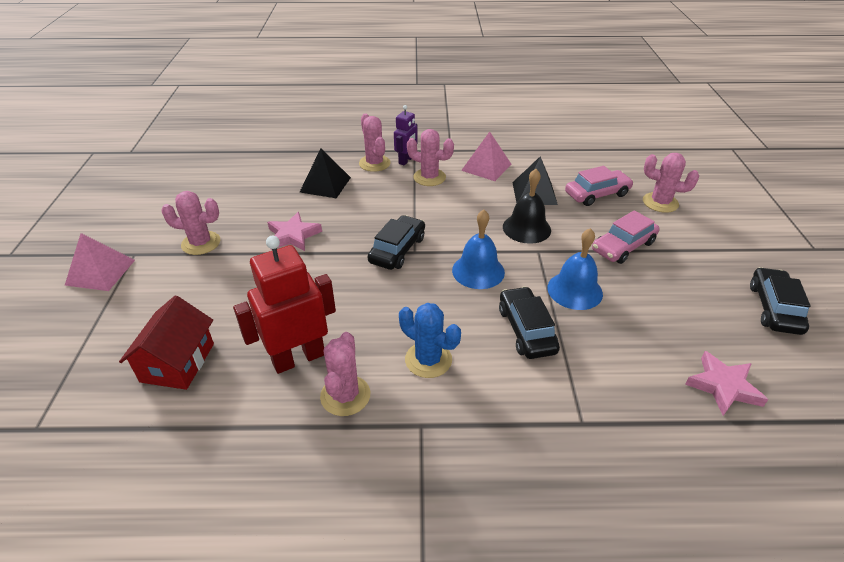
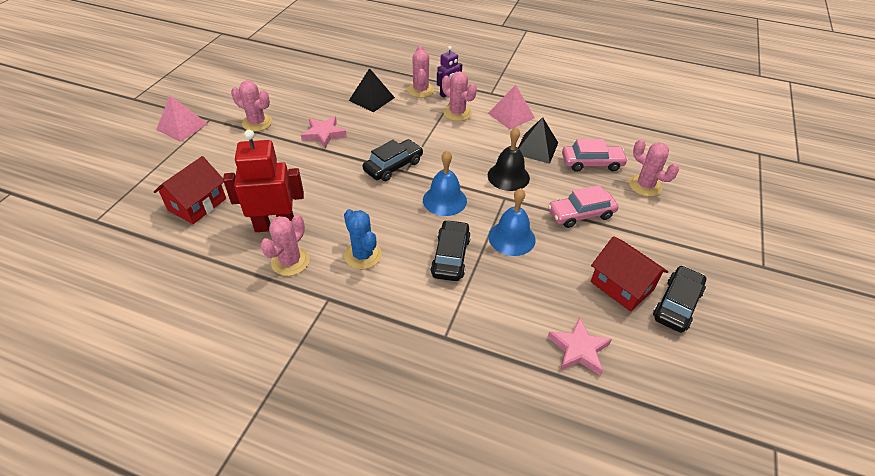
camera: 20 degrees right, 5 degrees up
none -> red house [591,236,668,312]

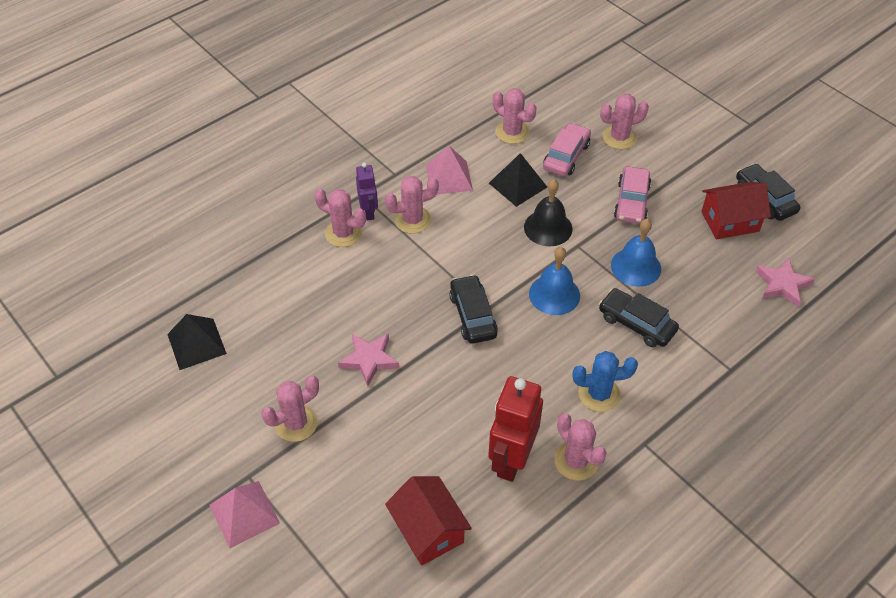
camera: 60 degrees left, 5 degrees up
black pyramid [349,68,395,112] -> black pyramid moved to [167,314,227,370]
none -> pink cactus [493,88,536,144]

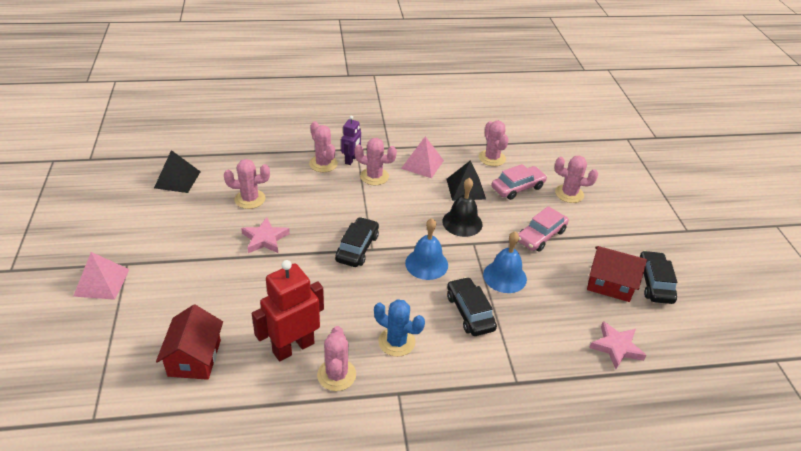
camera: 30 degrees right, 10 degrees down
pink cactus [261,375,319,442] -> pink cactus moved to [224,159,270,209]

